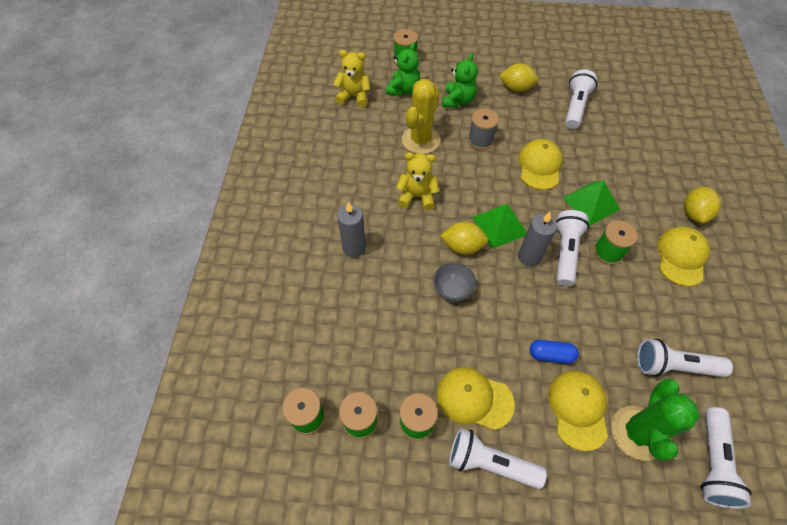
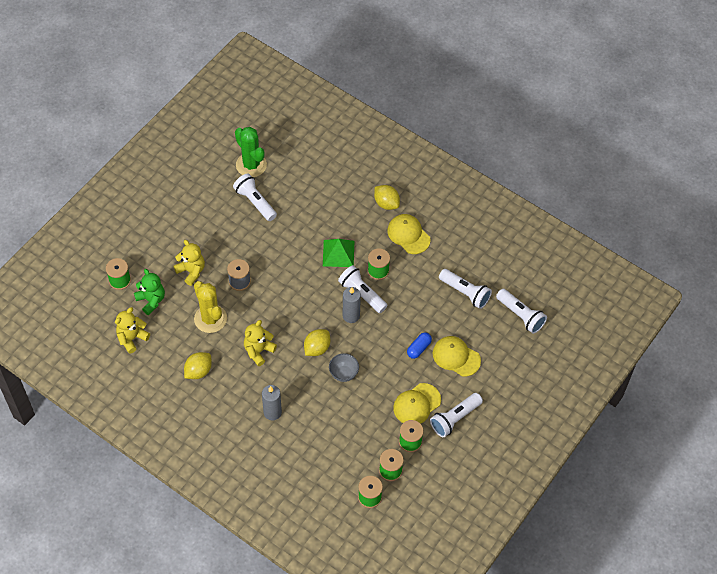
camera: 60 degrees left, 0 degrees up
green teddy bear [442,53,478,108] -> yellow teddy bear [173,240,205,286]
green pyramid [472,204,527,249] -> none
yellow lemon [499,63,539,92] -> yellow lemon moved to [184,352,212,379]
yellow cap [519,139,563,190] -> none
green cactus [611,378,700,461] -> green cactus moved to [235,127,267,177]
white flashlight [637,339,733,377] -> white flashlight turned 90 degrees counterclockwise [439,269,492,309]

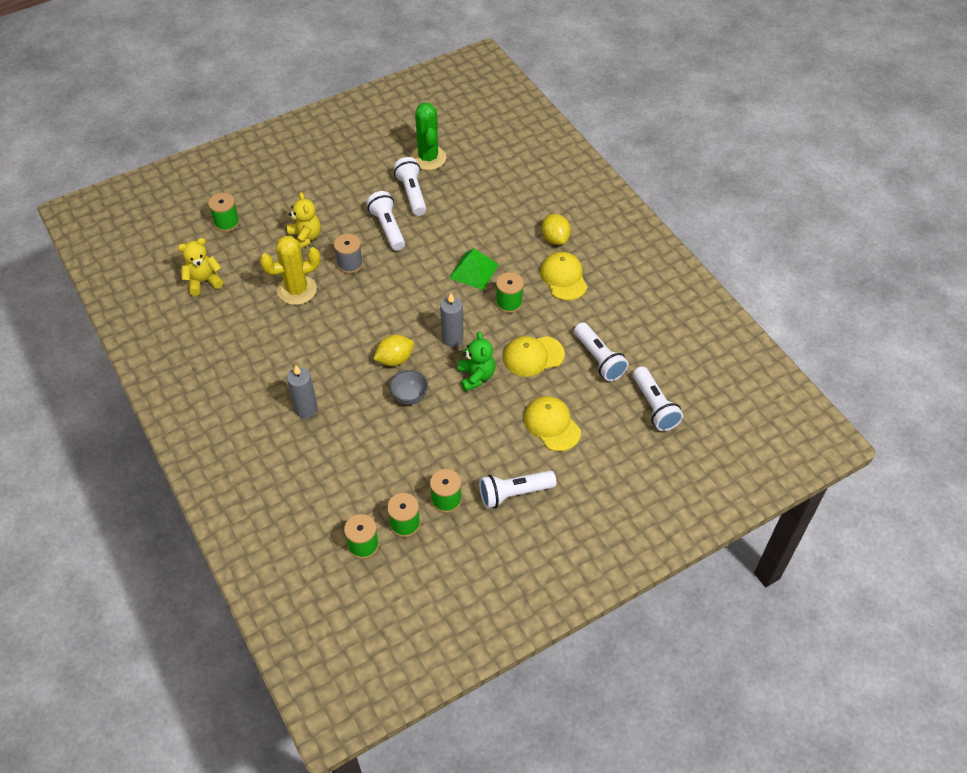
camera: 25 degrees right, 5 degrees down
green teddy bear [134,269,165,315] -> green teddy bear moved to [458,331,495,392]
yellow lemon [184,352,212,379] -> none
yellow cactus [194,281,227,333] -> yellow cactus turned 75 degrees clockwise [259,236,320,305]
yellow teddy bear [244,320,277,366] -> none
white flashlight [338,265,388,313] -> white flashlight moved to [366,191,405,251]
yellow cap [393,383,441,424] -> yellow cap moved to [503,336,565,377]
blue capsule [407,333,432,359] -> none

